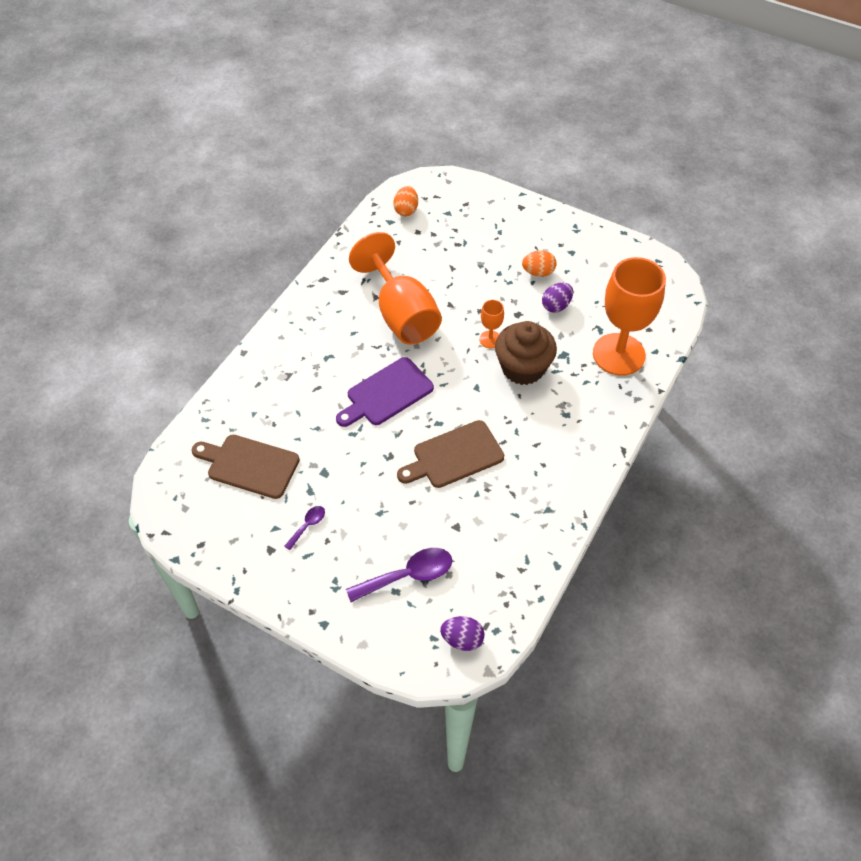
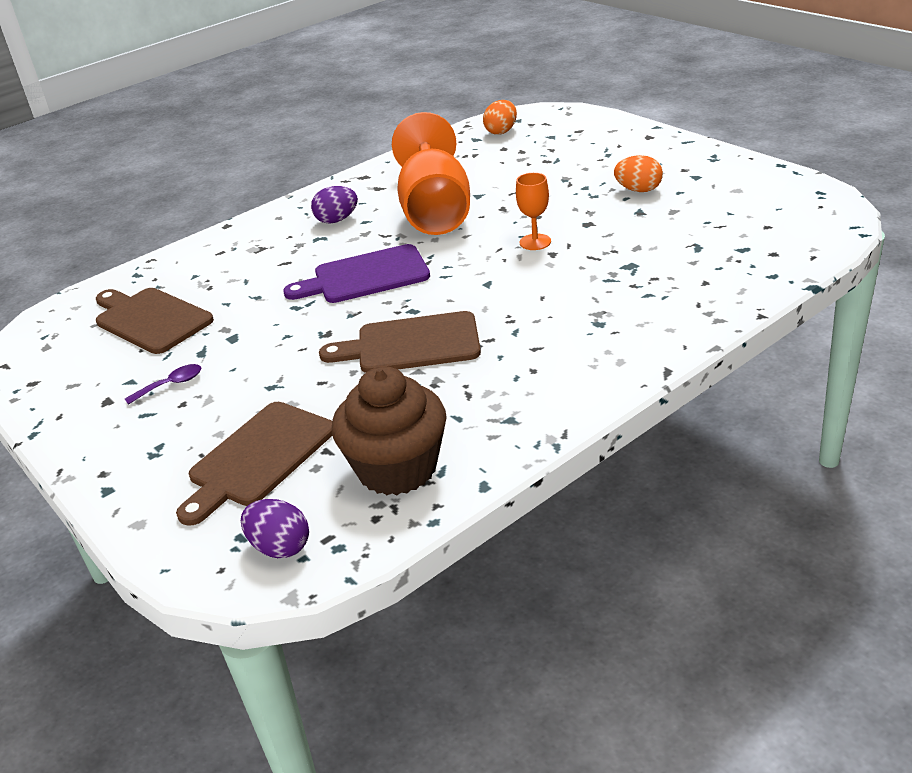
camera: 25 degrees right, 20 degrees down
purple spoon [346,548,452,602] -> brown cutting board [176,402,332,526]
brown cupcake [495,321,557,385] -> brown cupcake moved to [332,366,447,496]
purple egg [542,283,573,313] -> purple egg moved to [311,186,358,224]
orange goblet [593,257,666,376] -> none

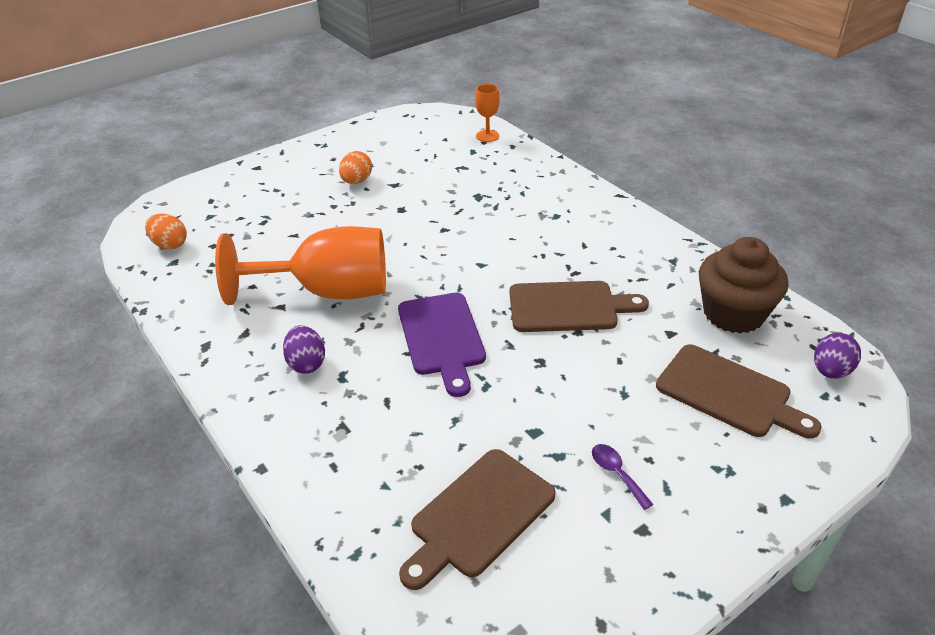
camera: 90 degrees left, 5 degrees up
brown cutting board [319,311,481,373] -> brown cutting board turned 90 degrees counterclockwise [510,281,649,332]
orange goblet [516,173,551,250] -> orange goblet moved to [475,84,500,142]

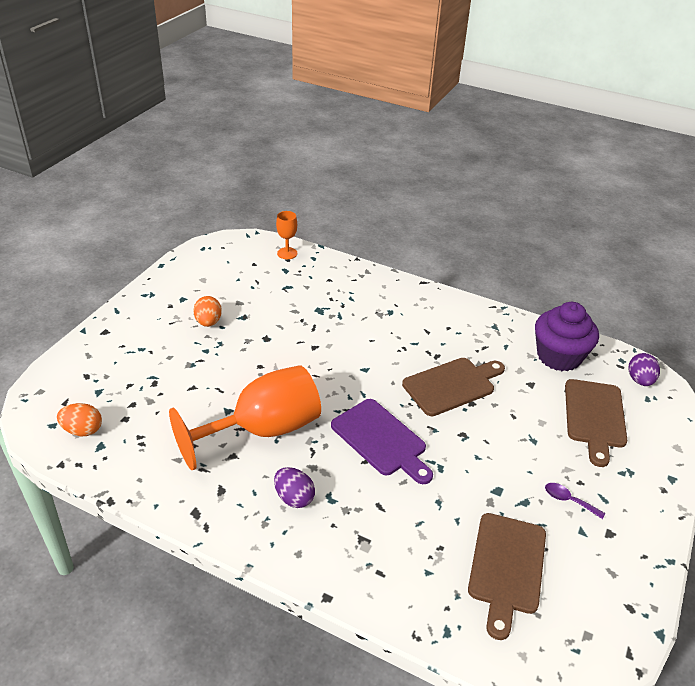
camera: 30 degrees left, 0 degrees up
brown cutting board [656,345,822,438] -> brown cutting board turned 90 degrees clockwise [565,379,627,467]
brown cupcake [699,237,788,334] -> purple cupcake [535,302,599,371]

